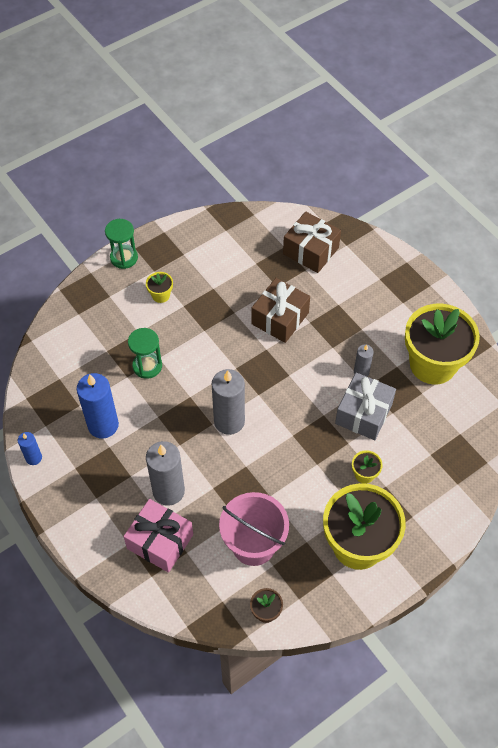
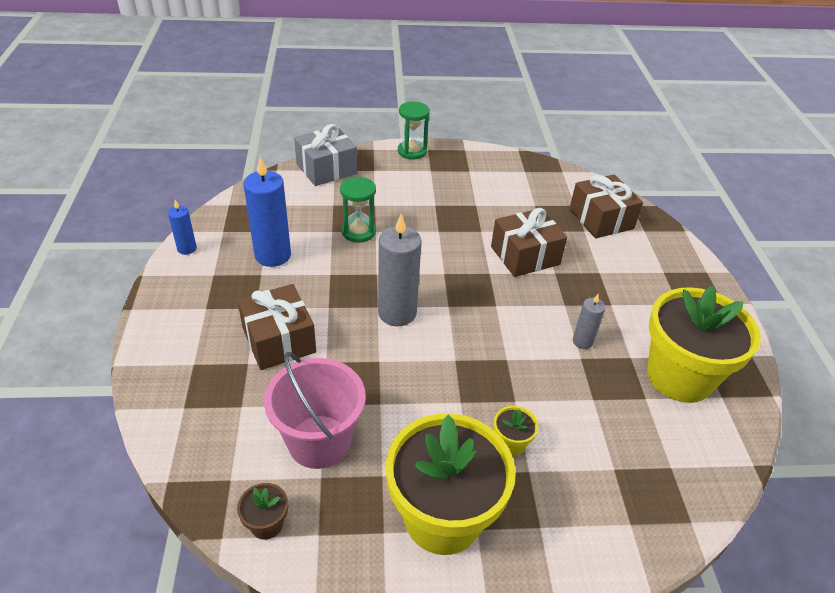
camera: 30 degrees right, 15 degrees down
pink gift [123,499,193,573] -> none
yellow flower pot [146,272,173,303] -> none
grey candle [146,441,185,506] -> brown gift [237,284,316,370]
grey gift [335,372,396,440] -> grey gift moved to [294,124,357,186]

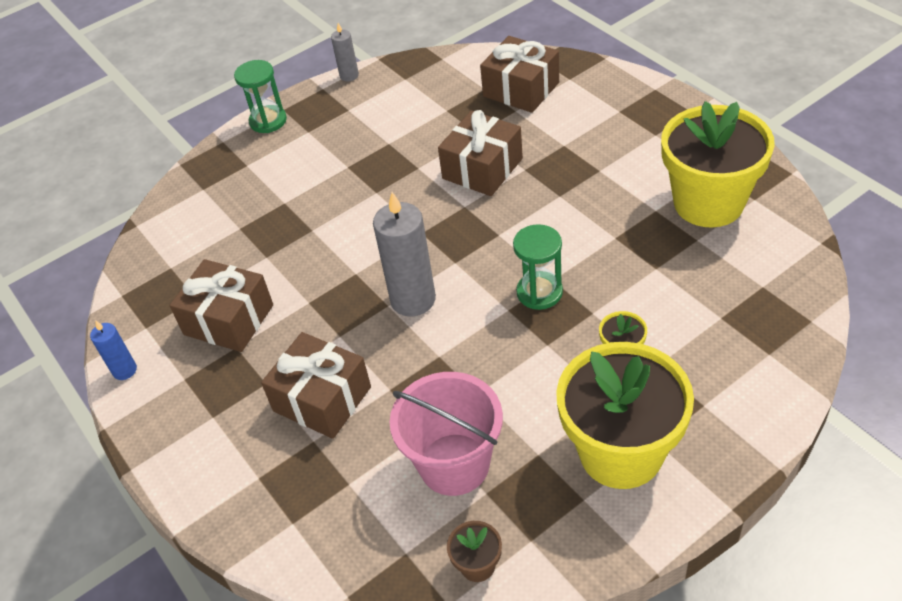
camera: 25 degrees left, 5 degrees up
blue candle [244,157,291,267] -> brown gift [169,259,273,352]
grey gift [294,124,357,186] -> none
green hourglass [340,177,376,243] -> green hourglass moved to [513,224,563,310]
grey candle [573,294,605,349] -> grey candle moved to [331,23,359,81]

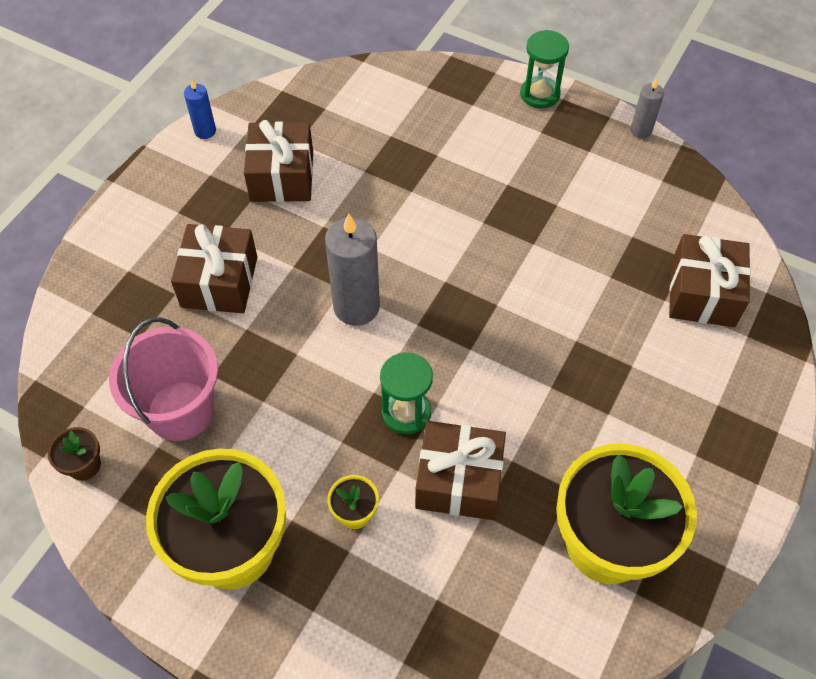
camera: 60 degrees right, 10 degrees up
brown gift [438,110,523,196] -> brown gift moved to [415,421,506,520]

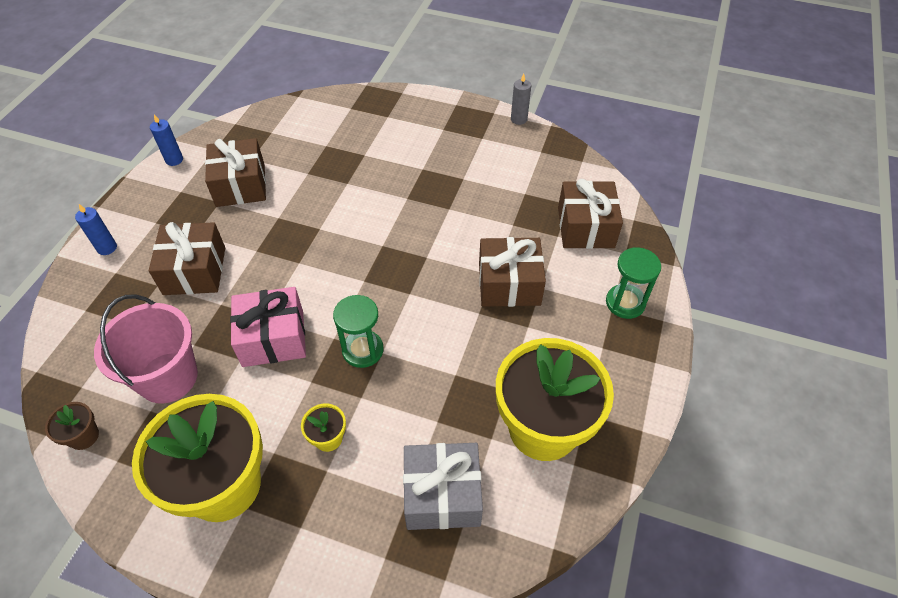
camera: 10 degrees left, 5 degrees down
grey candle [325,213,380,326] -> none
brown gift [415,421,506,520] -> brown gift moved to [479,237,546,307]
green hourglass [520,30,569,109] -> green hourglass moved to [606,247,661,319]
none -> blue candle [75,204,117,255]
none -> pink gift [230,287,306,367]
none -> grey gift [403,443,483,530]

